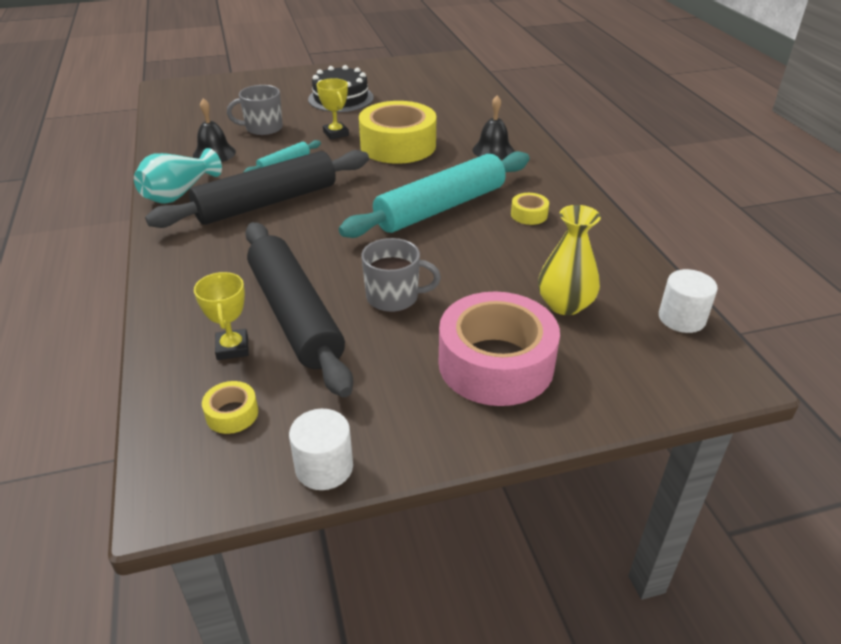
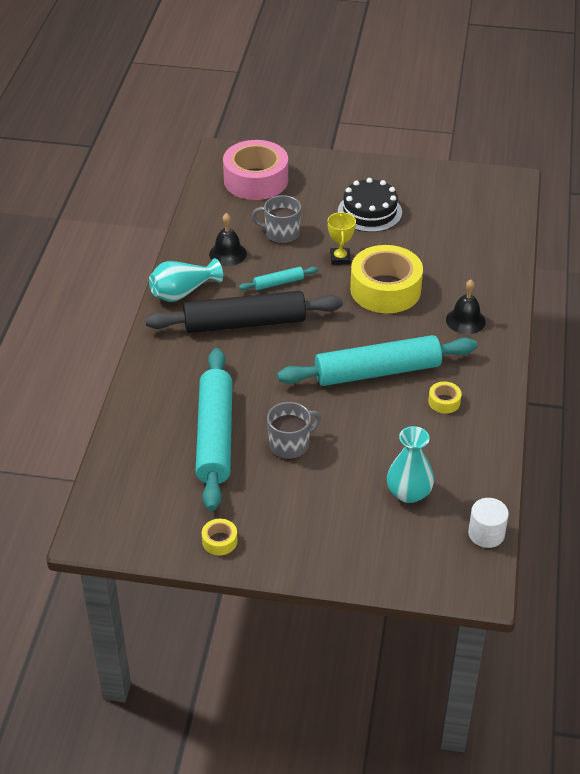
camera: 25 degrees right, 5 degrees up
yellow trophy [194,272,249,360] -> none
yellow tape [202,381,258,434] -> yellow tape moved to [202,519,238,555]
black rolling pin [245,222,353,397] -> turquoise rolling pin [195,348,233,511]
white cylinder [289,409,353,490] -> none
grey mug [361,238,441,313] -> grey mug turned 60 degrees counterclockwise [267,402,321,459]
pink tape [438,291,560,406] -> pink tape moved to [223,140,288,200]
yellow vase [538,205,601,315] -> turquoise vase [387,426,434,503]

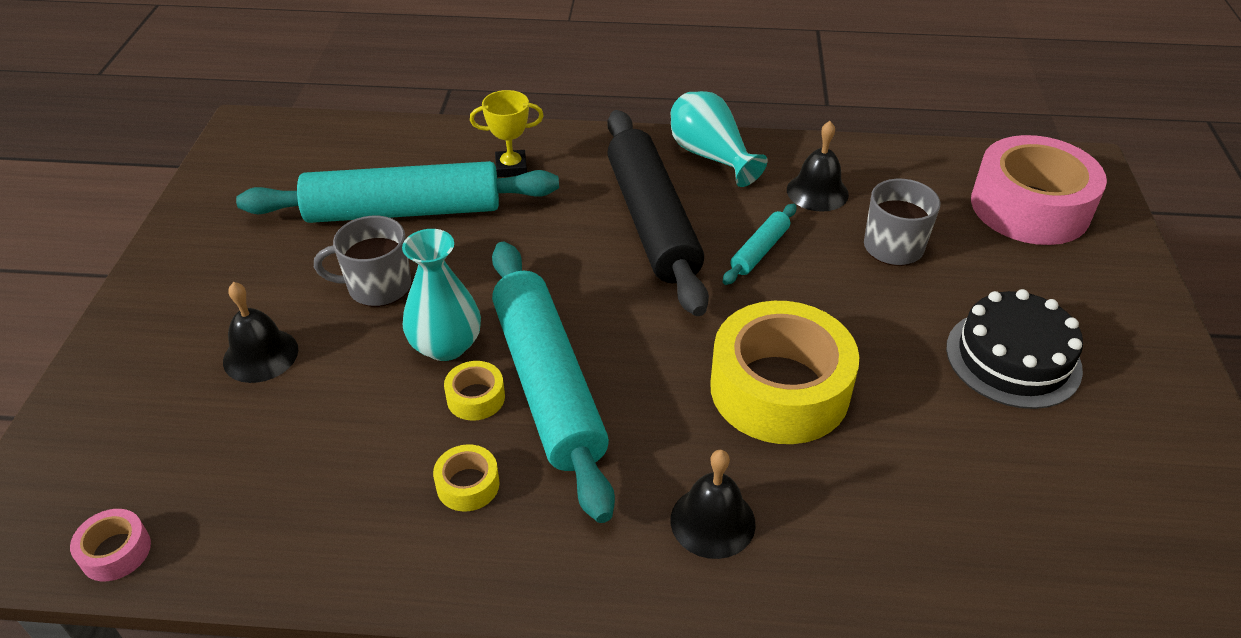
camera: 85 degrees right, 0 degrees up
yellow tape [202,519,238,555] -> yellow tape moved to [444,361,505,421]
turquoise rolling pin [239,267,318,290] -> turquoise rolling pin turned 60 degrees clockwise [723,203,797,285]
grey mug [267,402,321,459] -> grey mug turned 120 degrees clockwise [314,216,411,307]
yellow trophy [327,212,356,265] -> yellow trophy moved to [470,90,544,177]
turquoise vase [387,426,434,503] -> turquoise vase moved to [402,229,481,361]
white cylinder [468,498,509,548] -> pink tape [70,509,151,581]
none -> black bell [223,282,298,383]

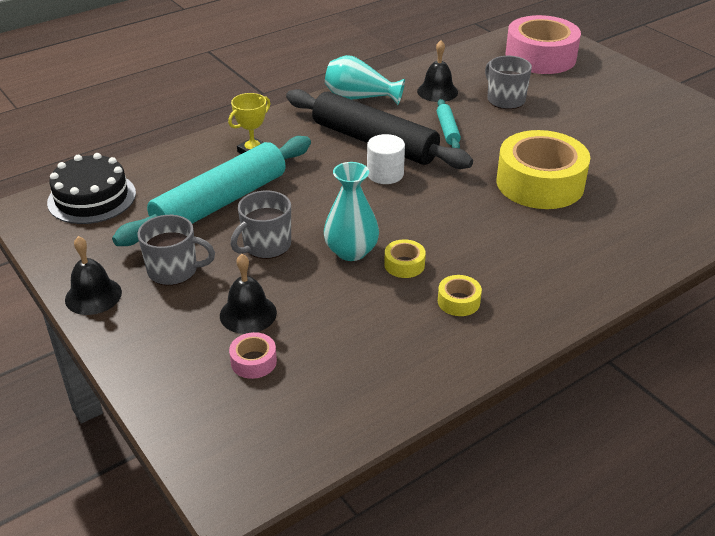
camera: 40 degrees left, 5 degrees down
pink tape [70,509,151,581] -> pink tape moved to [229,332,277,379]
turquoise rolling pin [492,242,615,523] -> none
black bell [671,450,756,559] -> black bell moved to [65,236,122,315]
black cake [946,289,1083,409] -> black cake moved to [47,153,136,224]
none -> grey mug [137,215,215,286]
none -> white cylinder [367,134,405,184]

